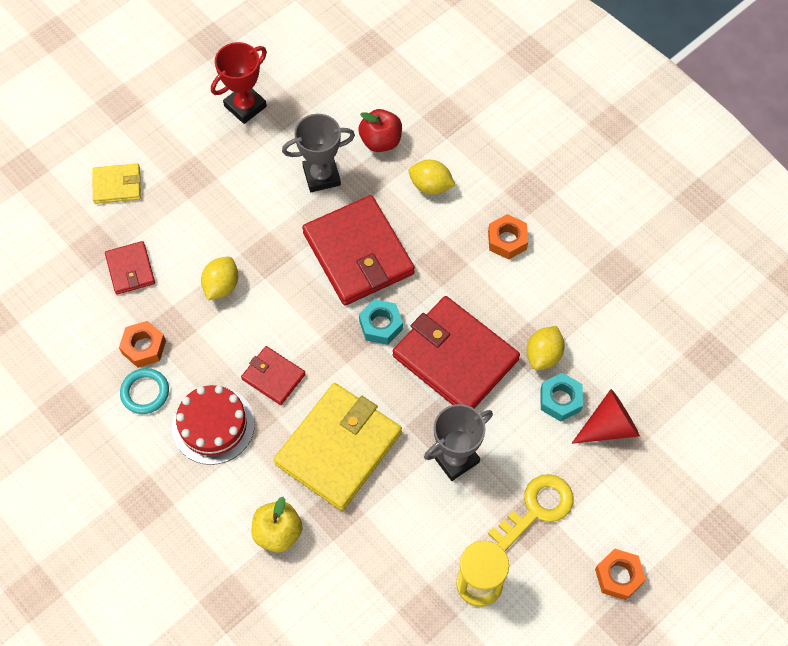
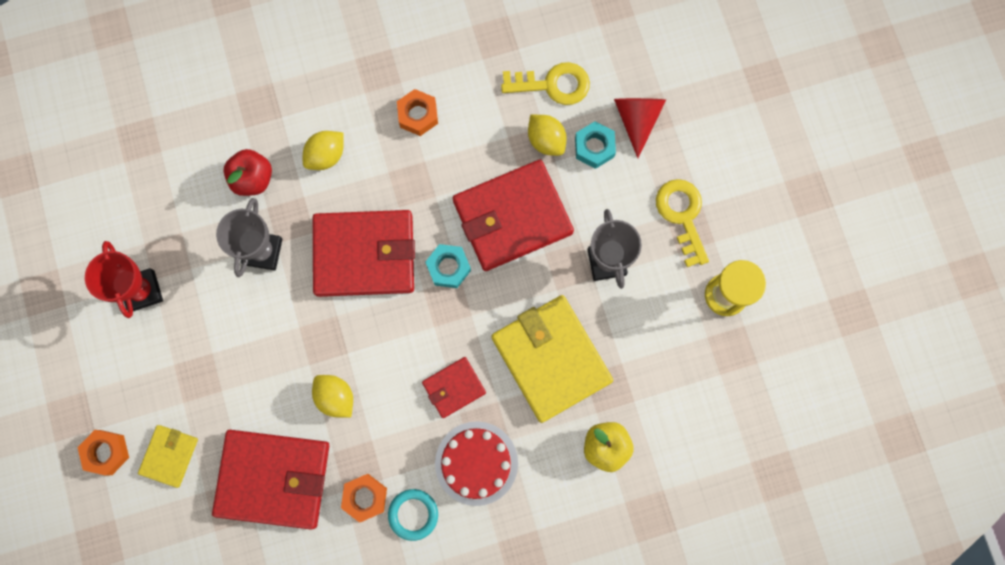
camera: 65 degrees left, 15 degrees up
red wallet [105,241,155,295] -> red wallet [212,430,329,530], size x1.99
orange nut [595,549,646,600] -> orange nut moved to [77,430,129,476]
none -> yellow key [501,62,590,105]

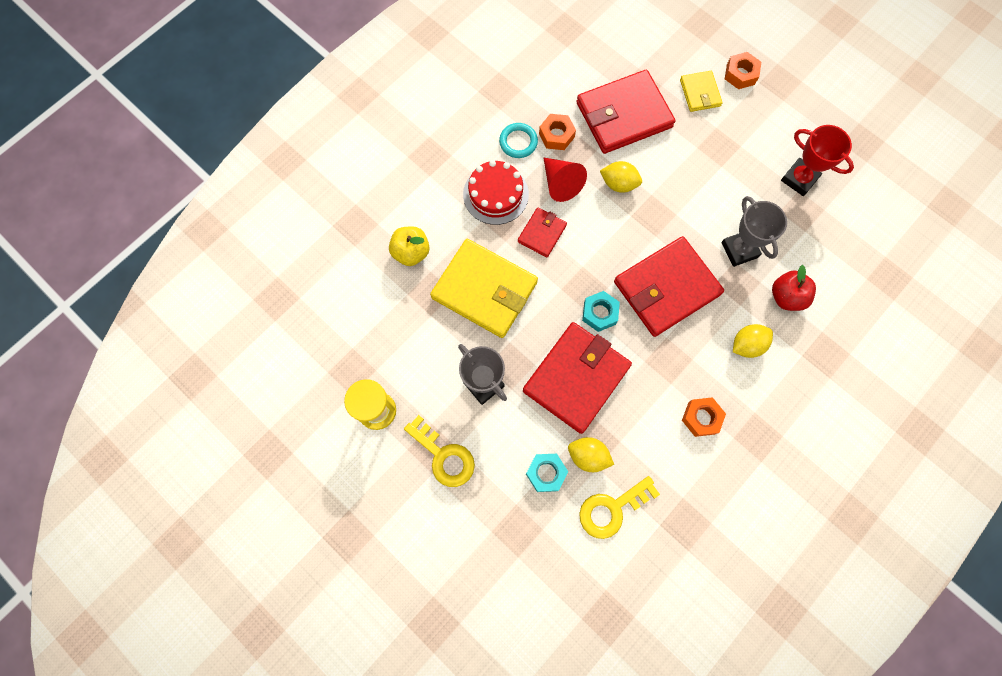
camera: 150 degrees right, 5 degrees down
yellow lemon [303,131,344,170] -> yellow lemon turned 45 degrees clockwise [733,324,773,358]
red cone [614,98,666,158] -> red cone moved to [543,157,587,202]

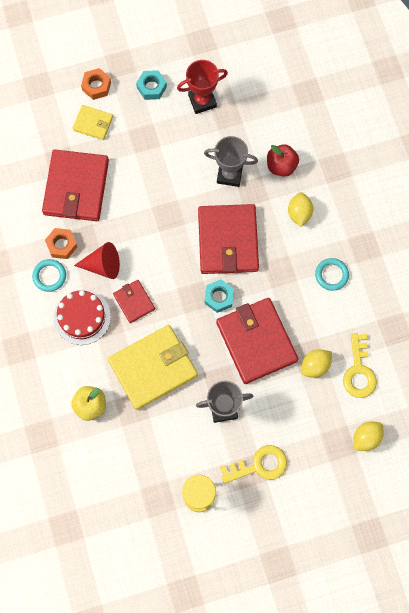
camera: 60 degrees left, 0 degrees up
turquoise nut [526,454,568,492] -> turquoise nut moved to [136,70,167,100]
yellow lemon [600,161,642,193] -> yellow lemon moved to [354,422,384,451]
orange nut [682,397,726,437] -> turquoise ring [315,258,349,291]

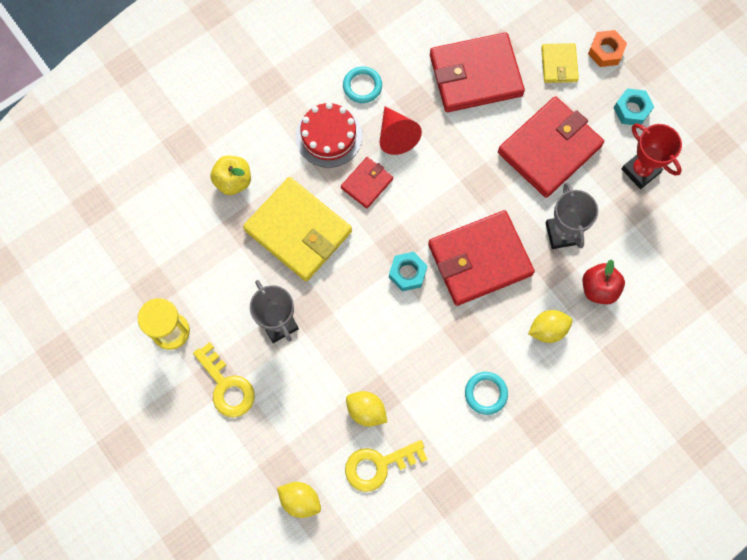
camera: 70 degrees right, 0 degrees up
orange nut [45,228,77,259] -> none
red wallet [216,298,298,384] -> red wallet moved to [498,96,604,198]

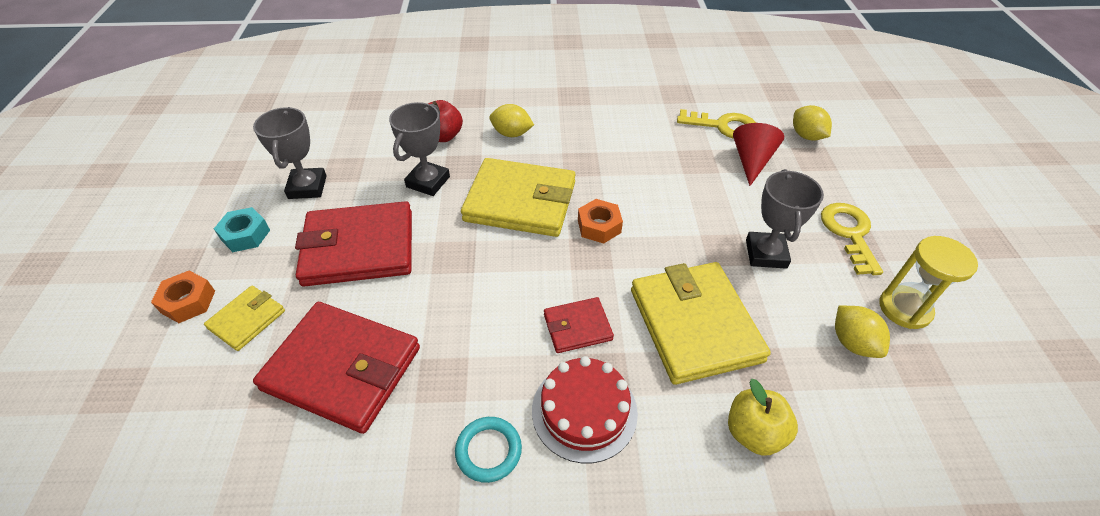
camera: 145 degrees left, 25 degrees down
yellow lemon [346,391,387,427] -> yellow lemon moved to [835,306,890,358]
red cone [380,106,422,155] -> red cone moved to [733,123,784,186]
turquoise nut [389,252,428,291] -> orange nut [578,199,623,244]
red wallet [428,210,535,306] -> yellow wallet [461,158,576,237]
turquoise ring [465,372,508,415] -> none
red trophy [622,123,682,189] -> grey trophy [253,107,327,199]

